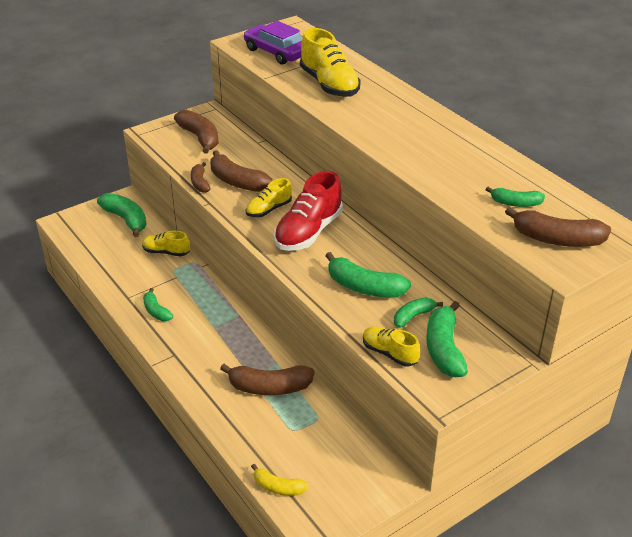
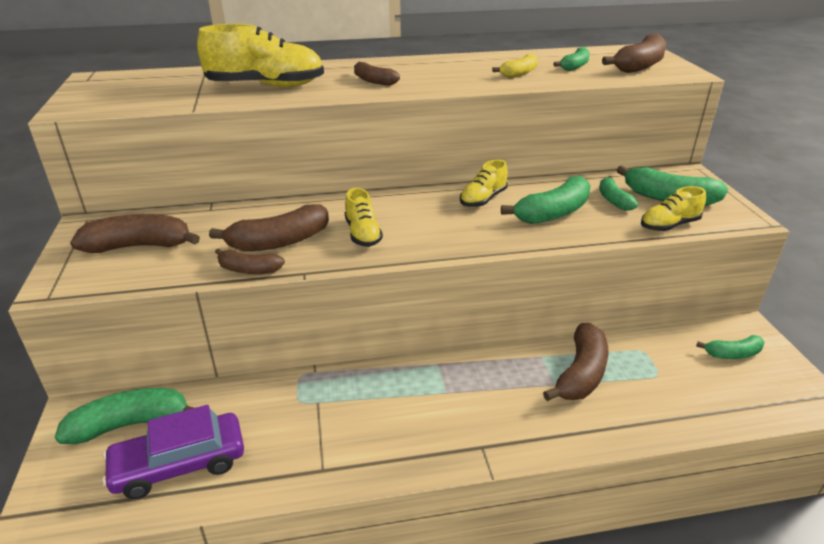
camera: 65 degrees left, 5 degrees down
yellow shoe [142,231,190,256] -> yellow shoe moved to [460,160,508,207]
green banana [143,288,173,321] -> green banana moved to [696,335,764,359]
purple car [244,21,302,65] -> purple car moved to [102,405,244,499]
yellow banana [251,464,308,496] -> yellow banana moved to [492,54,538,77]
red shoe [274,171,343,251] -> none
none -> brown banana [354,62,400,85]

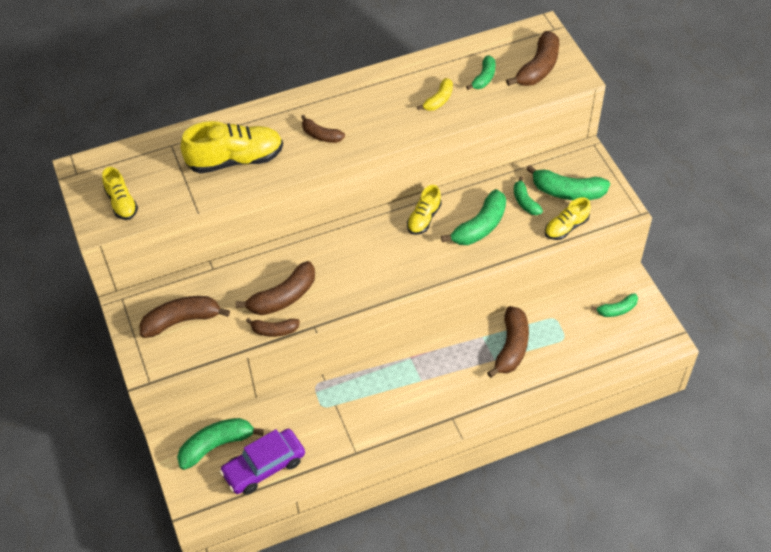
camera: 10 degrees left, 20 degrees up
yellow shoe [345,188,383,247] -> yellow shoe moved to [102,167,138,220]

